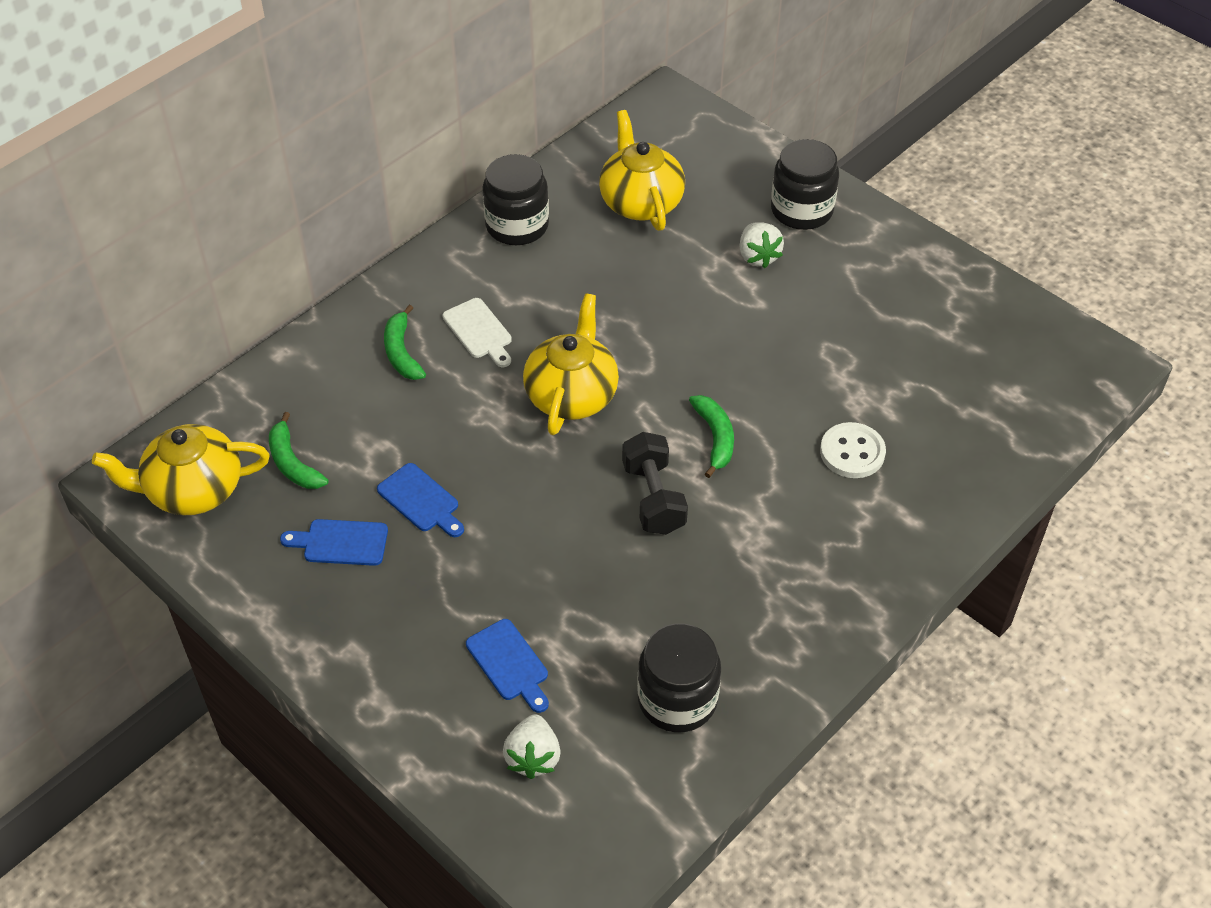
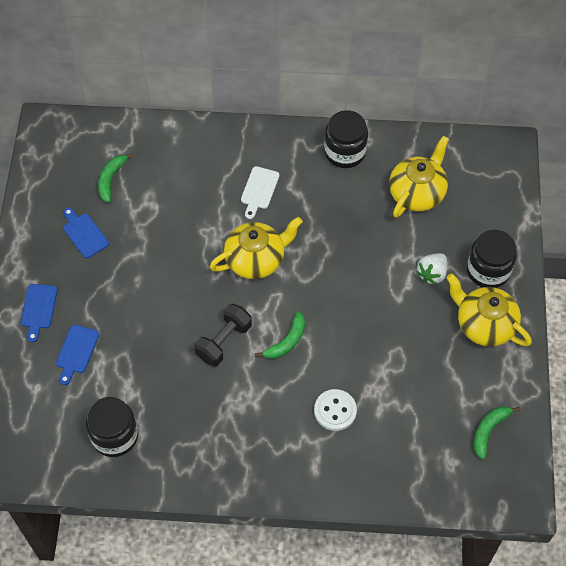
camera: 50 degrees right, 10 degrees up
yellow teapot [92,424,270,515] -> yellow teapot moved to [447,273,532,347]
blue cutting board [377,463,464,537] -> blue cutting board moved to [21,284,57,342]
green banana [384,305,426,380] -> green banana moved to [474,406,520,459]
white strawberry [503,714,561,779] -> none

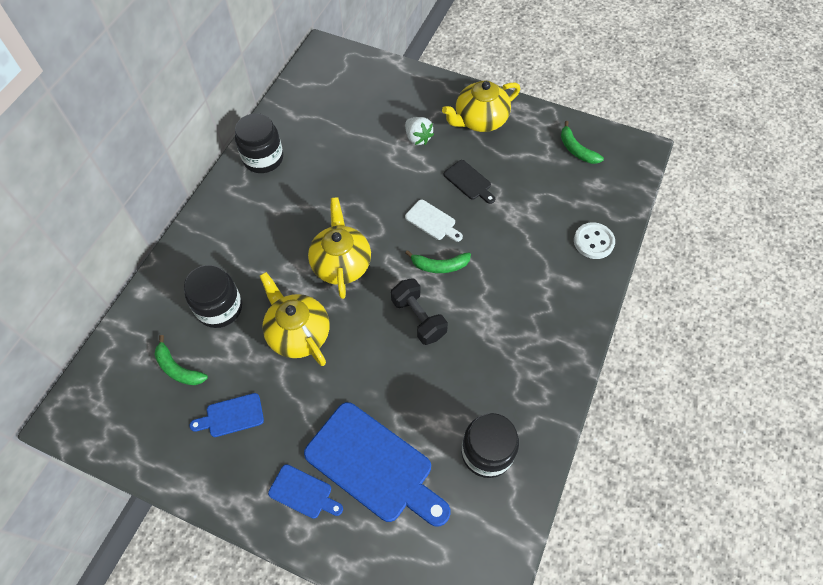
camera: 70 degrees left, 0 degrees up
blue cutting board [56,325,99,385] -> blue cutting board [304,402,451,527], size x2.09
white cutting board [241,166,279,219] -> white cutting board moved to [405,200,463,242]
green banana [255,311,305,359] -> green banana turned 120 degrees clockwise [405,250,471,273]
white button [314,389,357,431] -> white button moved to [574,222,615,259]
yellow teapot [389,136,449,218] -> yellow teapot moved to [260,272,329,366]
black jar [467,230,517,288] -> black jar moved to [184,265,242,328]
none -> black cutting board [444,160,495,204]

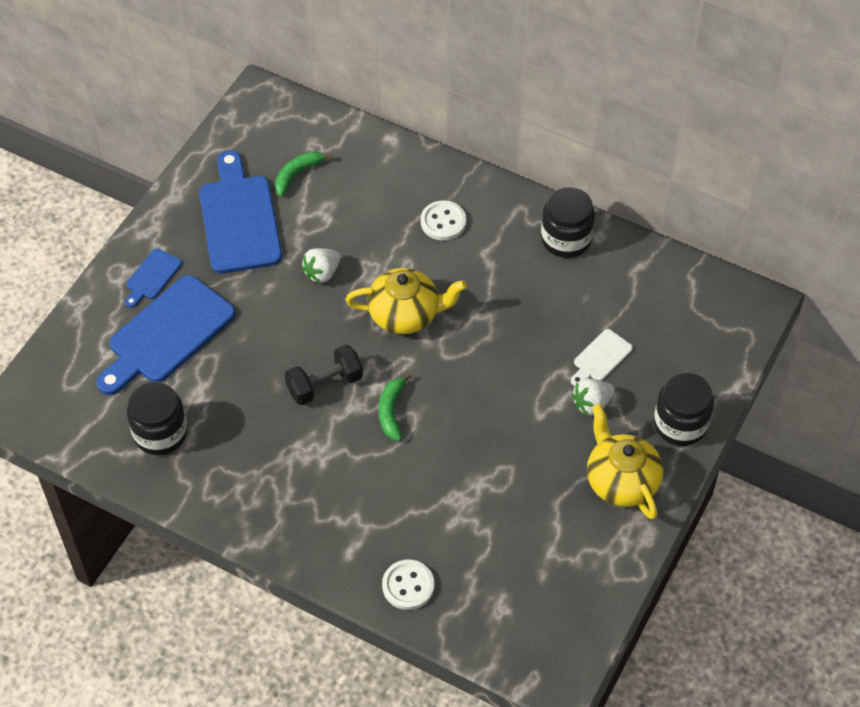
camera: 95 degrees right, 5 degrees down
black jar [184,265,242,328] -> black jar moved to [654,373,714,446]
blue cutting board [189,393,264,437] -> blue cutting board [199,150,282,274], size x2.09
yellow teapot [260,272,329,366] -> white strawberry [301,248,341,283]
white cutting board [405,200,463,242] -> white cutting board moved to [571,329,633,386]
black cutting board [444,160,495,204] -> none
green banana [561,121,604,164] -> none
none -> white button [421,200,466,241]

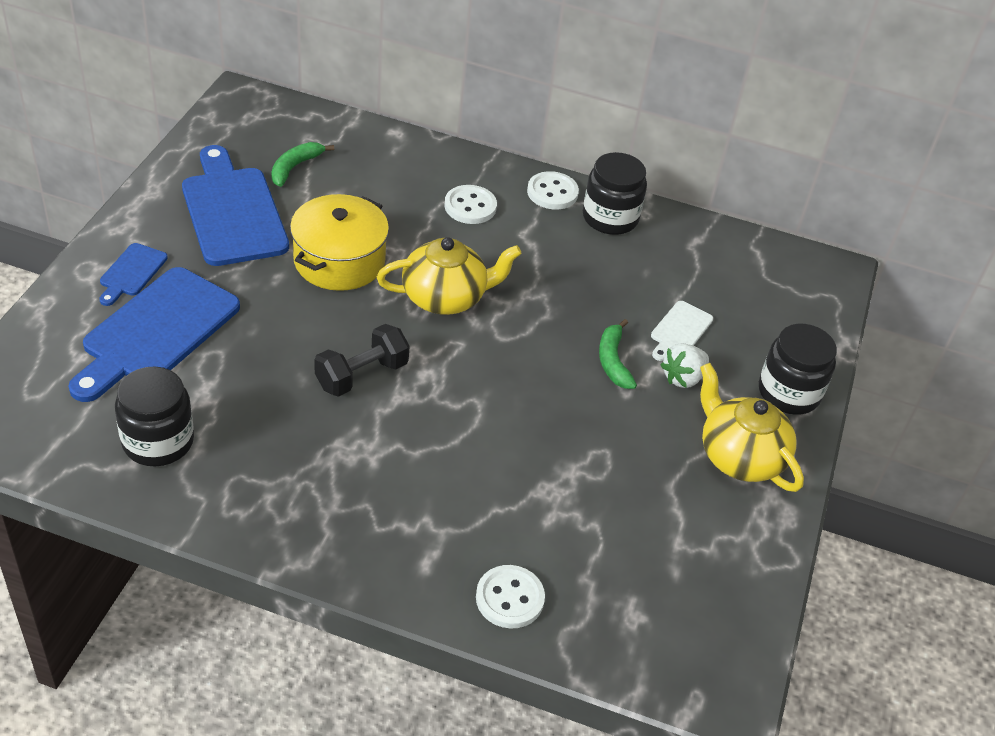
camera: 15 degrees left, 10 degrees down
white strawberry [301,248,341,283] -> yellow pot [290,194,389,291]
green banana [379,373,412,441] -> green banana moved to [599,319,637,389]
none -> white button [527,171,579,209]

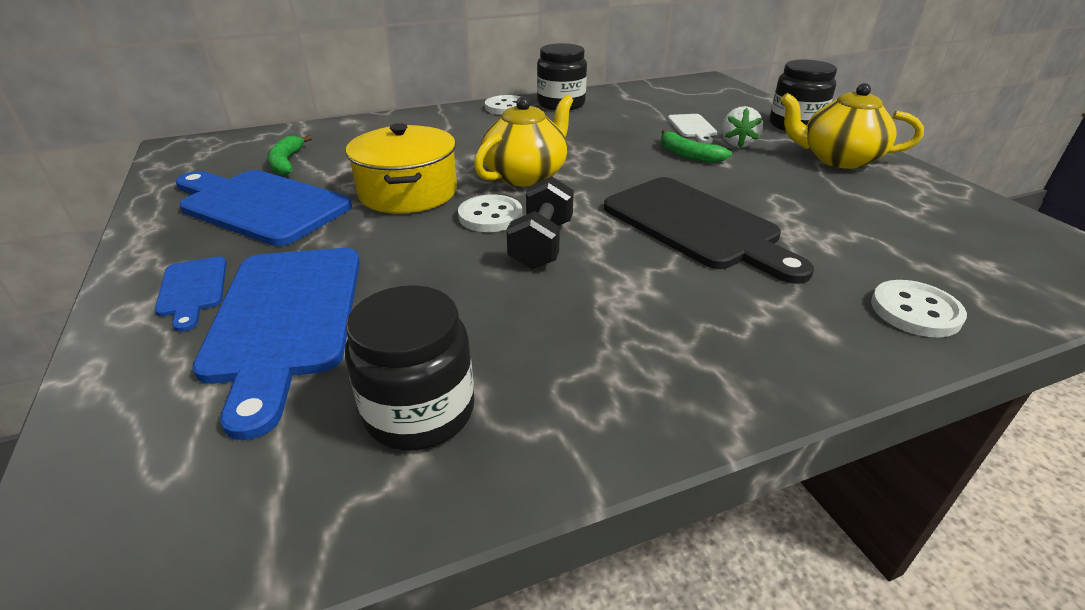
camera: 35 degrees left, 10 degrees down
white button [444,185,497,224] -> white button moved to [458,195,522,232]
none -> black cutting board [604,177,814,284]

